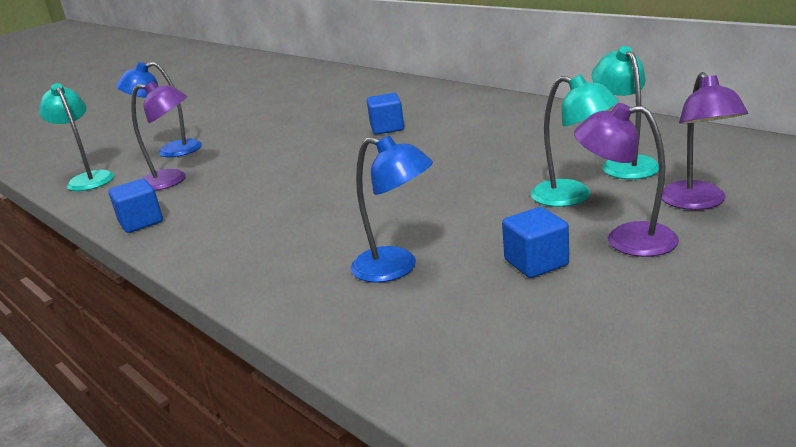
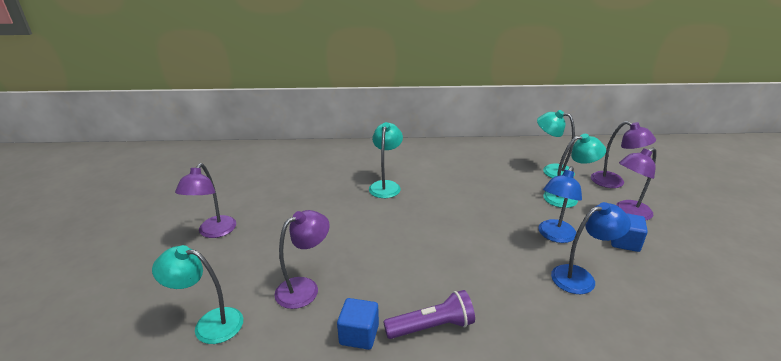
camera: 50 degrees left, 5 degrees up
blue lamp [116,62,202,157] -> blue lamp moved to [538,166,582,243]
blue cube [367,93,404,135] -> turquoise lamp [369,122,403,198]
none -> purple lamp [175,163,236,238]
none -> purple flashlight [383,290,475,339]

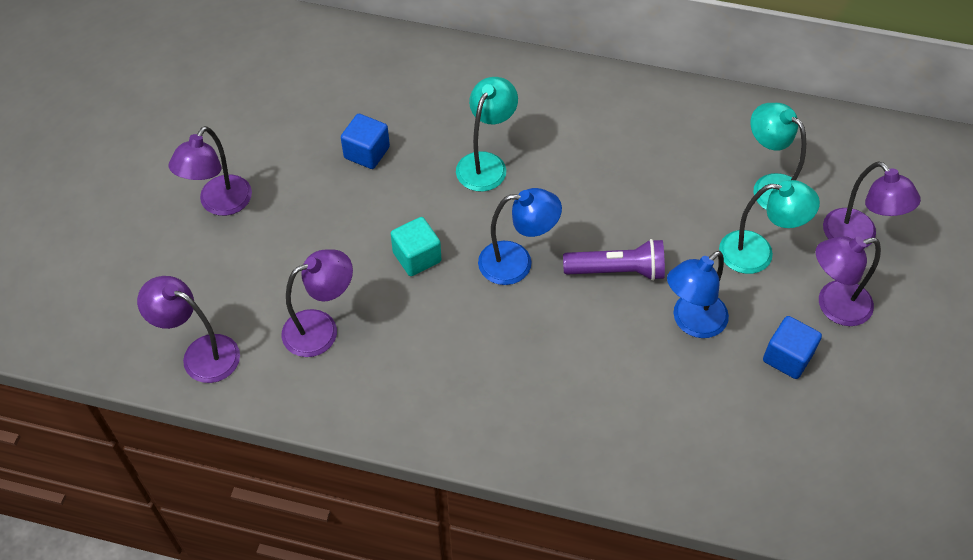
camera: 15 degrees right, 25 degrees up
turquoise lamp [152,245,243,344] -> purple lamp [137,276,240,383]
blue cube [337,298,379,350] -> blue cube moved to [341,114,390,169]
purple flashlight [383,290,475,339] -> purple flashlight moved to [563,239,665,281]
blue lamp [551,202,631,294] -> blue lamp moved to [478,188,562,285]
none -> turquoise cube [391,217,441,276]

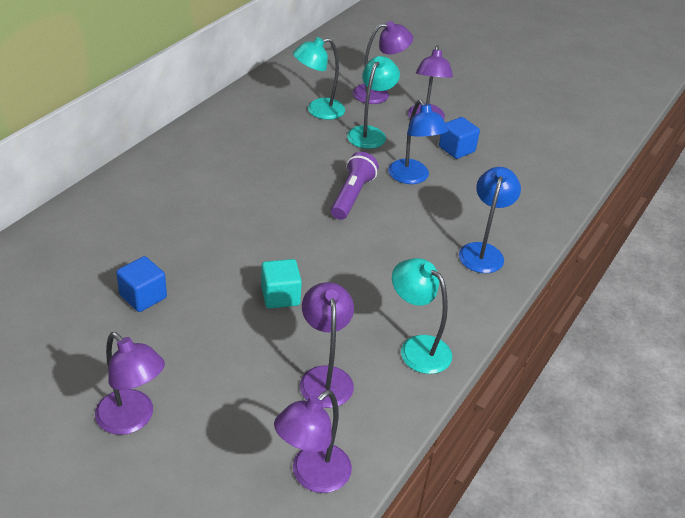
camera: 75 degrees left, 15 degrees down
turquoise lamp [456,77,518,192] -> turquoise lamp moved to [392,258,452,374]
blue lamp [478,188,562,285] -> blue lamp moved to [459,167,521,273]

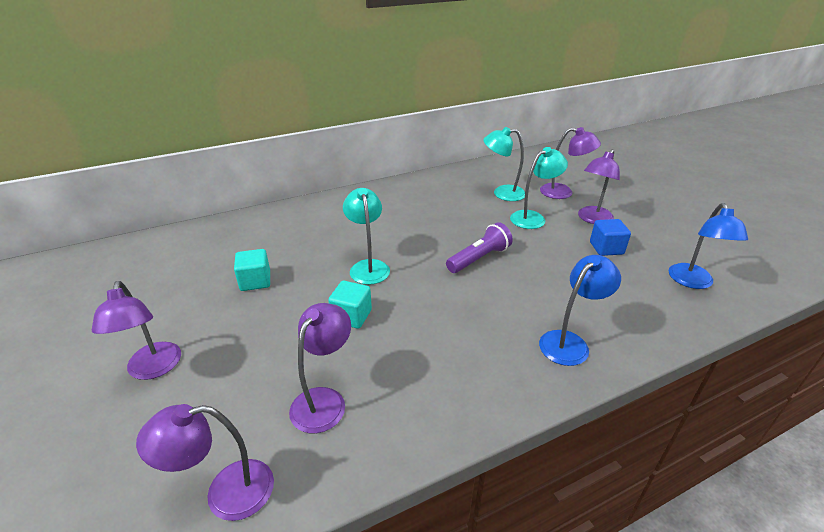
camera: 35 degrees right, 5 degrees down
blue cube [116,256,167,312] -> turquoise cube [234,249,270,291]
blue lamp [388,100,448,184] -> blue lamp moved to [669,203,748,289]
turquoise lamp [392,258,452,374] -> turquoise lamp moved to [343,188,390,285]

